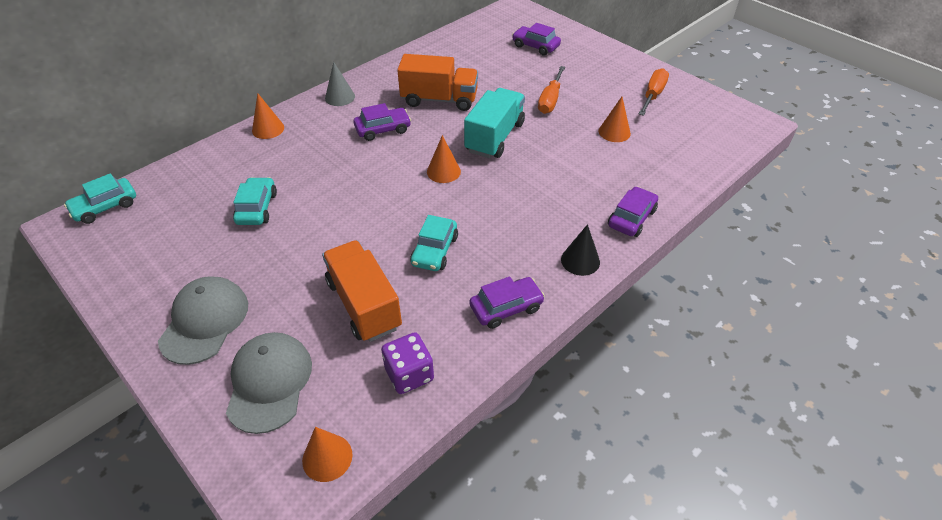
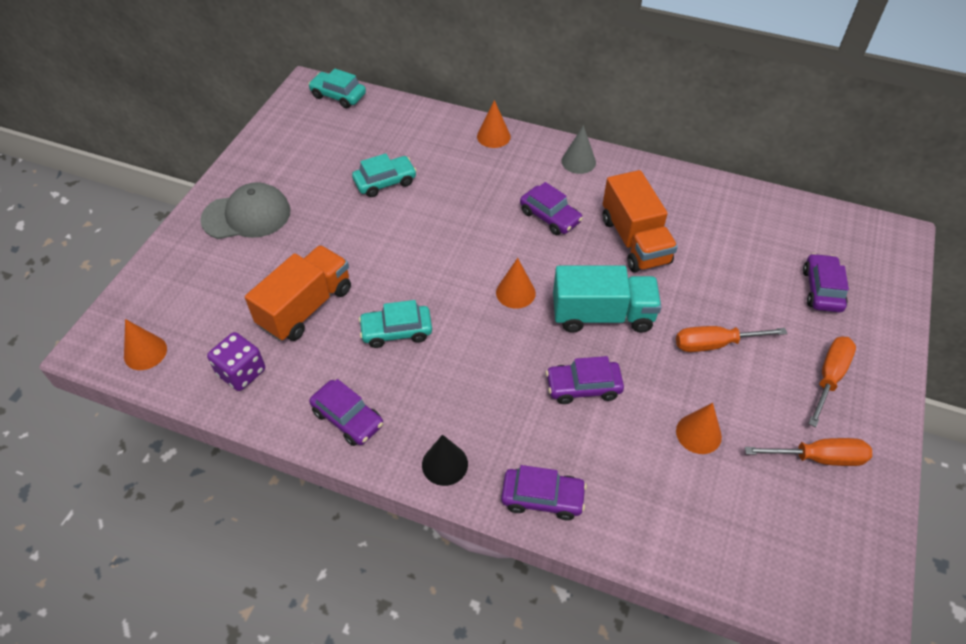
camera: 65 degrees right, 5 degrees up
grey cap [226,332,312,434] -> none
none -> purple car [546,356,624,404]
none -> orange screwdriver [808,336,856,427]

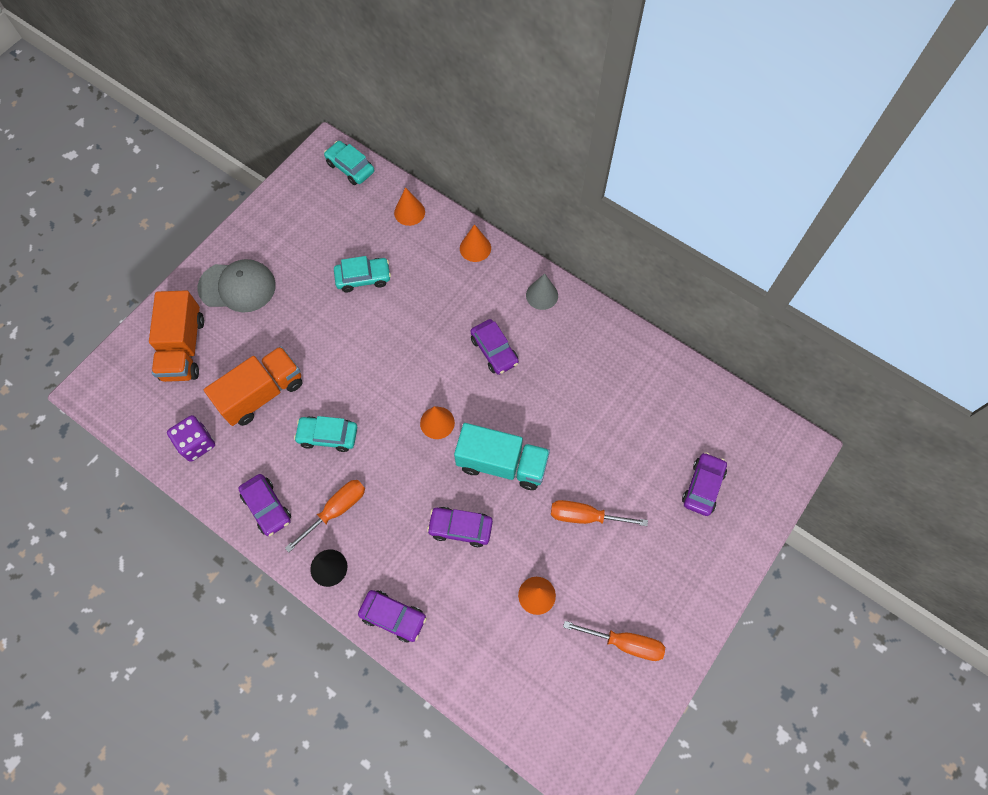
camera: 15 degrees right, 15 degrees up
orange cone [124,319,167,370] -> orange cone moved to [394,187,425,226]
orange truck [603,170,678,272] -> orange truck moved to [149,290,204,382]
orange screwdriver [808,336,856,427] -> orange screwdriver moved to [285,480,365,552]

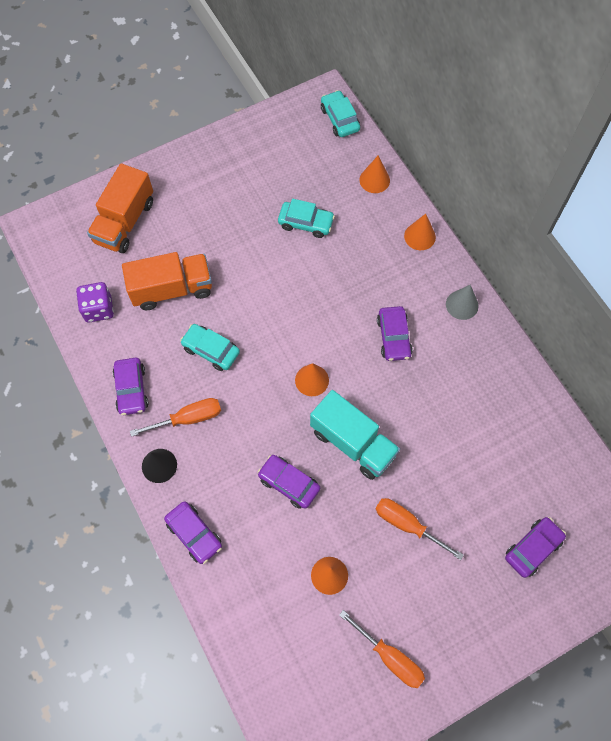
camera: 25 degrees right, 0 degrees up
grey cap [197,259,276,313] -> none

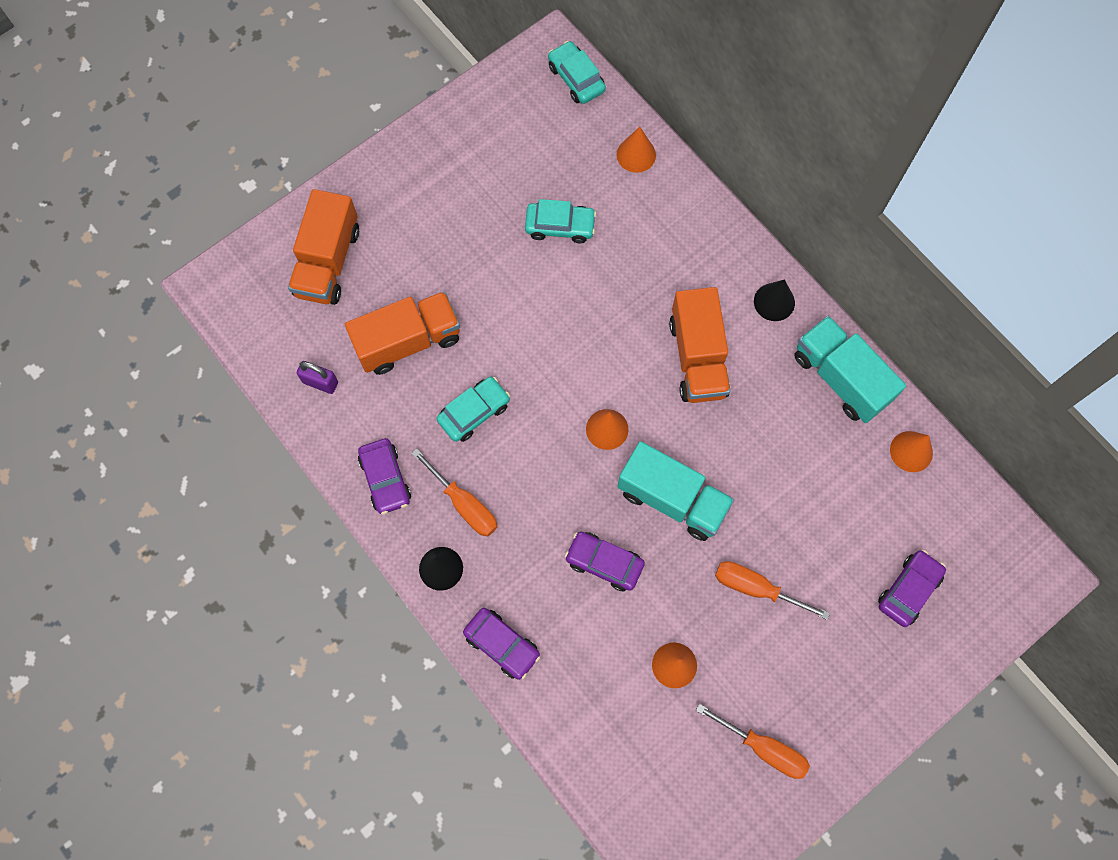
camera: 10 degrees left, 5 degrees up
purple dice [76,282,114,323] -> purple padlock [297,361,338,394]
orange screwdriver [130,398,221,437] -> orange screwdriver turned 75 degrees clockwise [412,449,497,537]
turquoise car [180,324,240,371] -> turquoise car turned 120 degrees clockwise [437,377,510,442]
purple car [377,306,413,361] -> orange truck [669,287,731,403]
orange cone [404,214,436,250] -> orange cone moved to [890,431,933,472]
grey cone [446,285,479,320] -> black cone [754,279,795,321]
none -> turquoise truck [794,316,906,423]

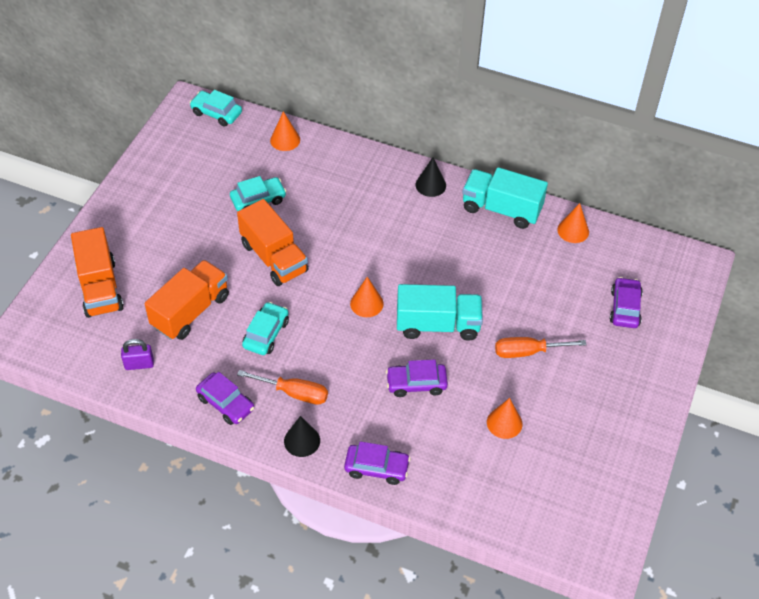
camera: 30 degrees left, 20 degrees down
orange truck [669,287,731,403] -> orange truck moved to [237,199,308,286]
orange screwdriver [696,704,810,779] -> none

